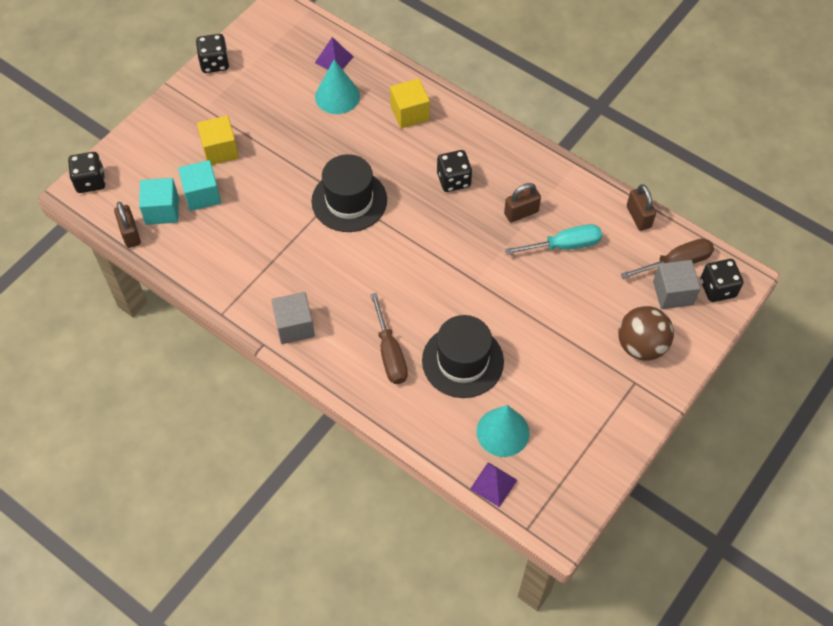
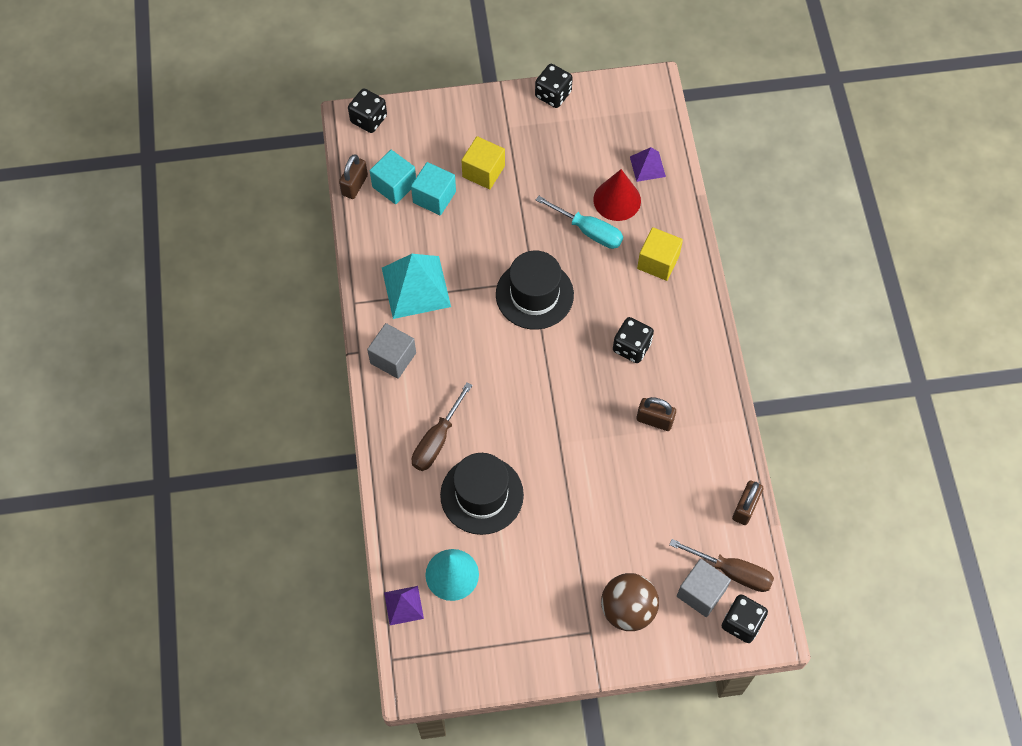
camera: 45 degrees right, 5 degrees up
turquoise cone [315,60,360,114] -> red cone [593,169,641,221]
turquoise screwdriver [505,224,602,255] -> turquoise screwdriver moved to [536,196,623,249]
none -> turquoise pyramid [382,254,451,319]

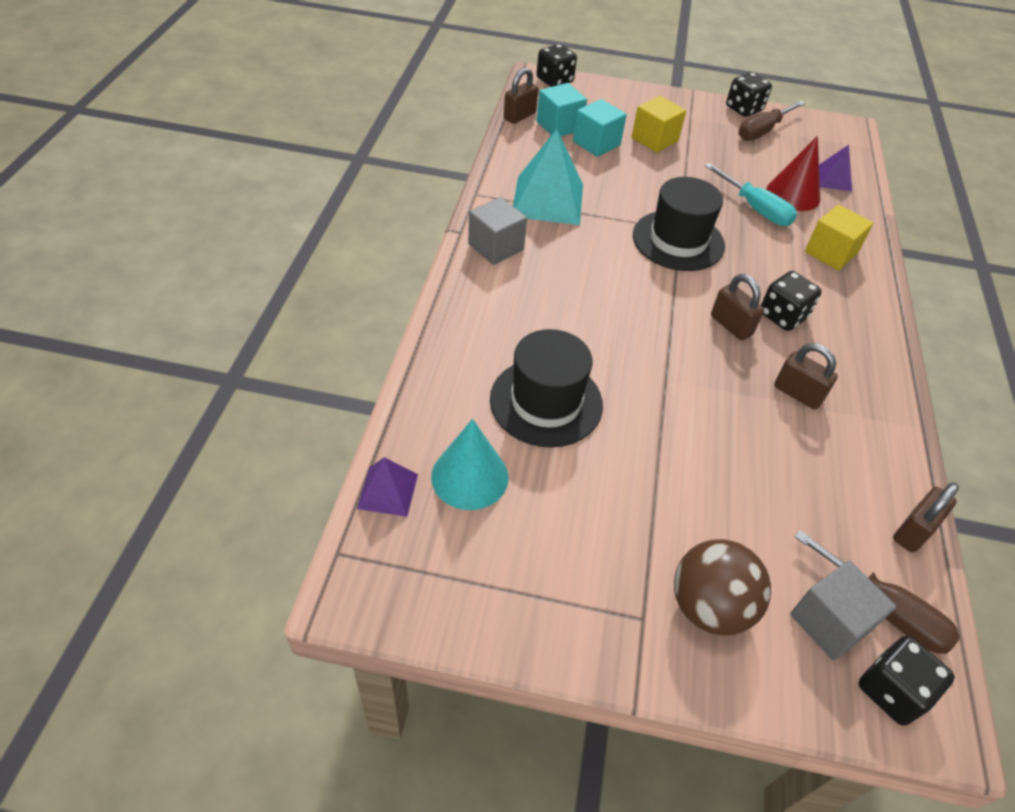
camera: 15 degrees right, 15 degrees down
brown screwdriver [412,382,473,471] -> brown screwdriver moved to [738,101,805,141]
none -> brown padlock [711,274,764,340]

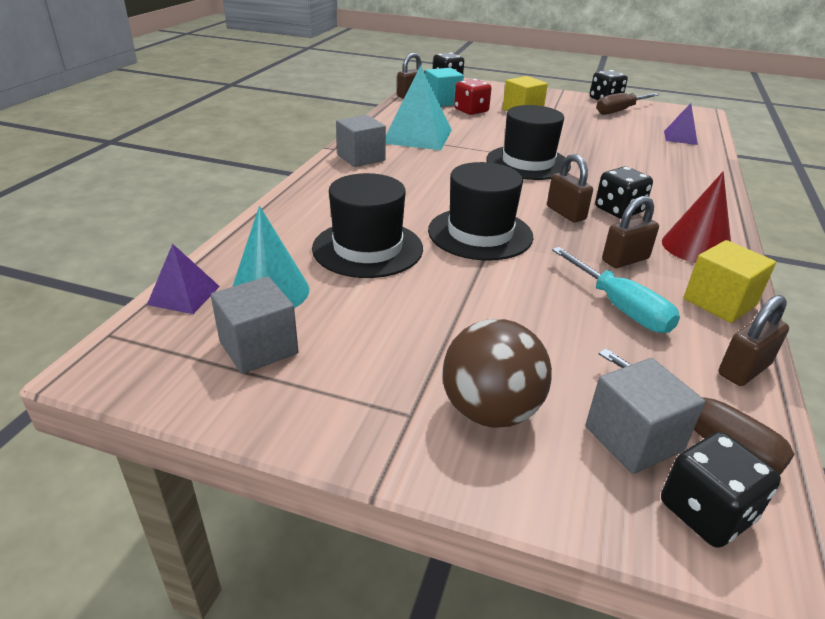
camera: 10 degrees right, 15 degrees down
turquoise cube [573,99,627,157] -> red dice [454,79,492,115]
turquoise screwdriver [704,163,797,226] -> turquoise screwdriver moved to [552,247,680,333]
red cone [766,136,820,211] -> red cone moved to [662,171,731,263]
brown padlock [774,343,838,409] -> brown padlock turned 75 degrees counterclockwise [602,196,659,268]
yellow cube [805,205,873,271] -> yellow cube moved to [684,240,776,323]
none -> grey cube [211,277,299,374]
none -> black hat [428,162,534,261]

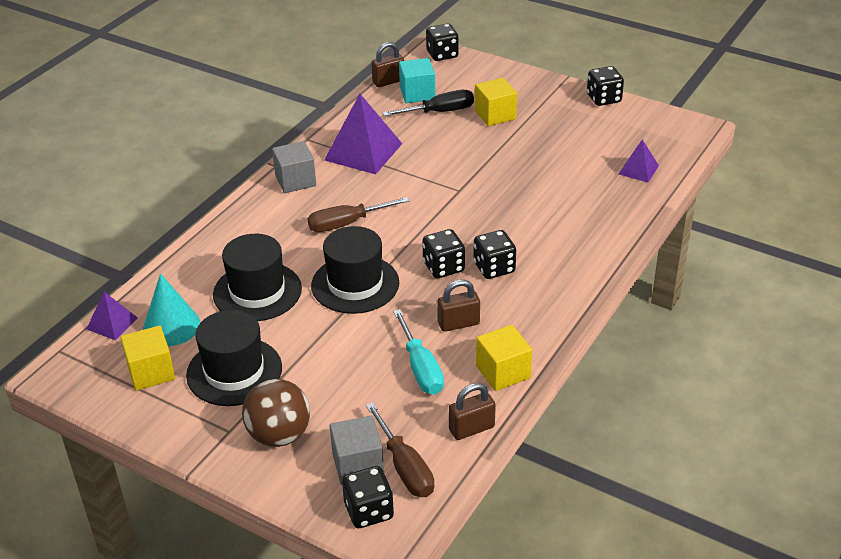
camera: 15 degrees right, 5 degrees up
grey cube [211,277,299,374] -> yellow cube [120,326,175,391]
turquoise pyramid [386,65,452,150] -> purple pyramid [324,94,402,174]
red dice [454,79,492,115] -> black screwdriver [383,90,474,116]
black hat [486,105,571,180] -> black hat moved to [186,310,282,406]
brown padlock [547,154,593,222] -> black dice [422,229,465,278]
brown screwdriver [596,93,659,115] -> brown screwdriver moved to [308,197,410,232]
red cone [662,171,731,263] -> none

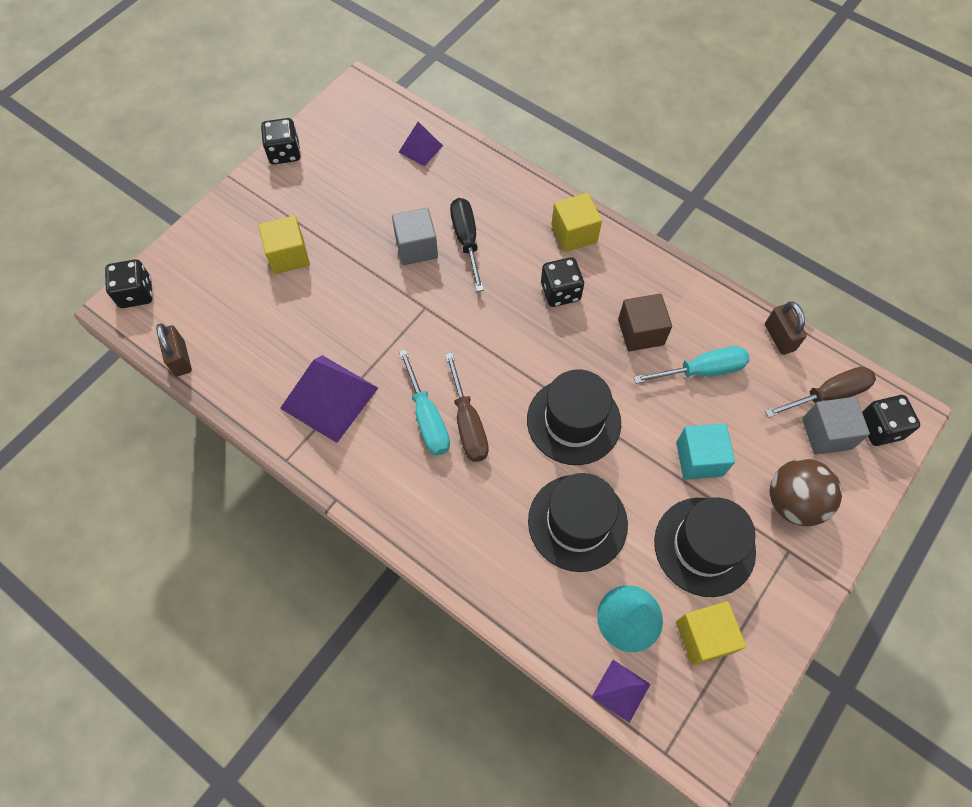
camera: 85 degrees left, 25 degrees up
grey cube [272,141,316,193] -> grey cube moved to [392,208,438,265]
black screwdriver [383,90,474,116] -> black screwdriver moved to [450,198,484,292]
turquoise cube [399,58,435,103] -> turquoise cube moved to [676,423,735,480]
black dice [422,229,465,278] -> none
brown padlock [437,279,480,332] -> brown cube [618,294,672,351]
yellow cube [476,325,532,391] -> yellow cube moved to [551,193,602,252]
none -> turquoise screwdriver [399,349,450,456]

